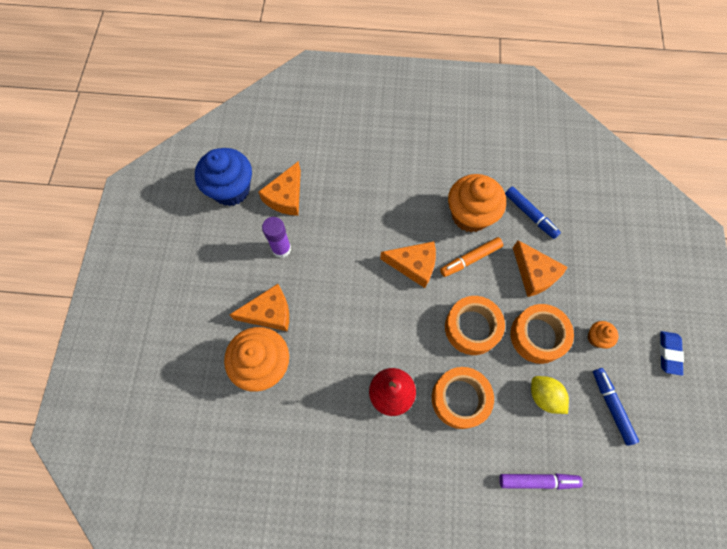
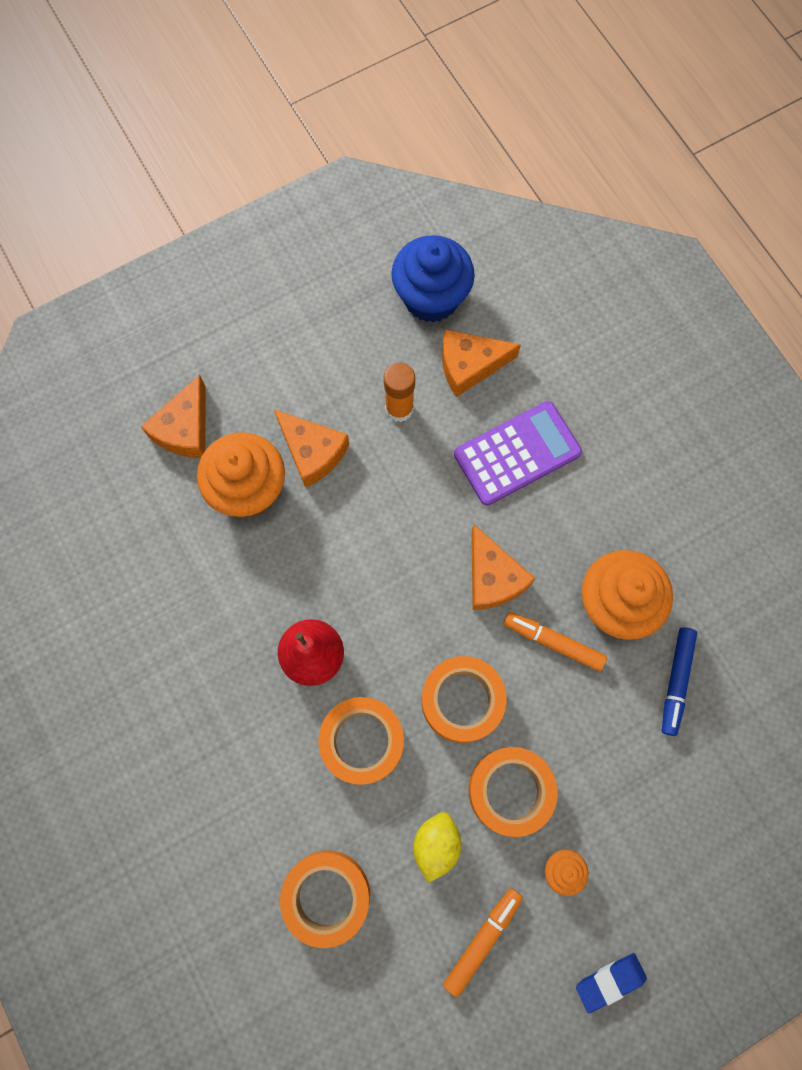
camera: 55 degrees right, 5 degrees up
purple glue stick [262,217,291,258] -> orange glue stick [384,363,415,422]
purple marker [499,474,583,490] -> orange tape [280,850,370,948]
orange cheese [513,240,568,297] -> orange cheese moved to [141,375,206,458]
blue marker [593,368,639,446] -> orange marker [443,888,523,997]
none -> purple calculator [454,401,582,506]

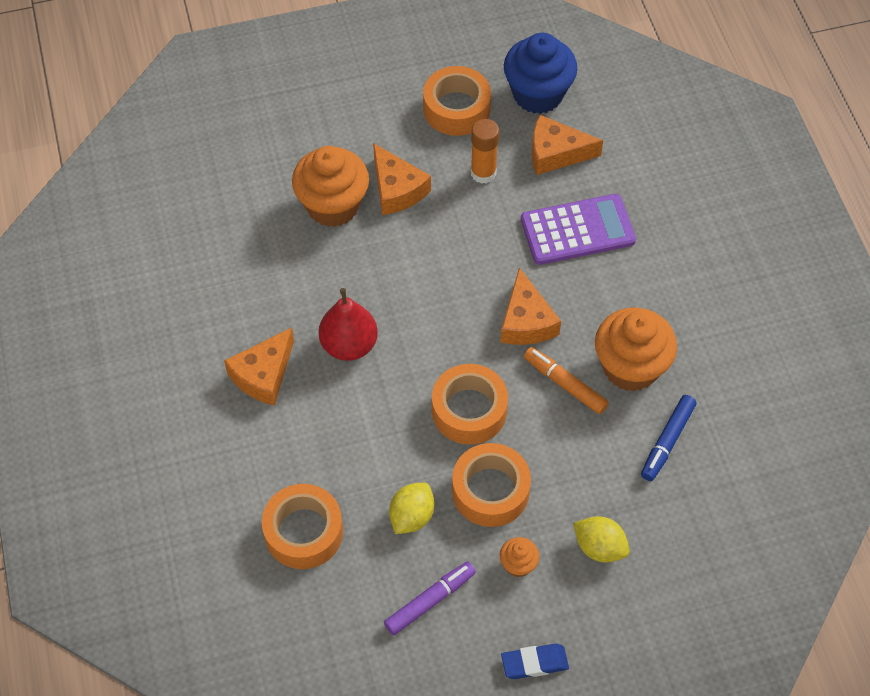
camera: 15 degrees right, 15 degrees down
orange cheese [141,375,206,458] -> orange cheese moved to [224,327,294,406]
orange tape [318,697,404,785] -> orange tape moved to [423,66,491,136]
orange marker [443,888,523,997] -> purple marker [384,562,476,635]
none -> yellow lemon [573,516,630,563]

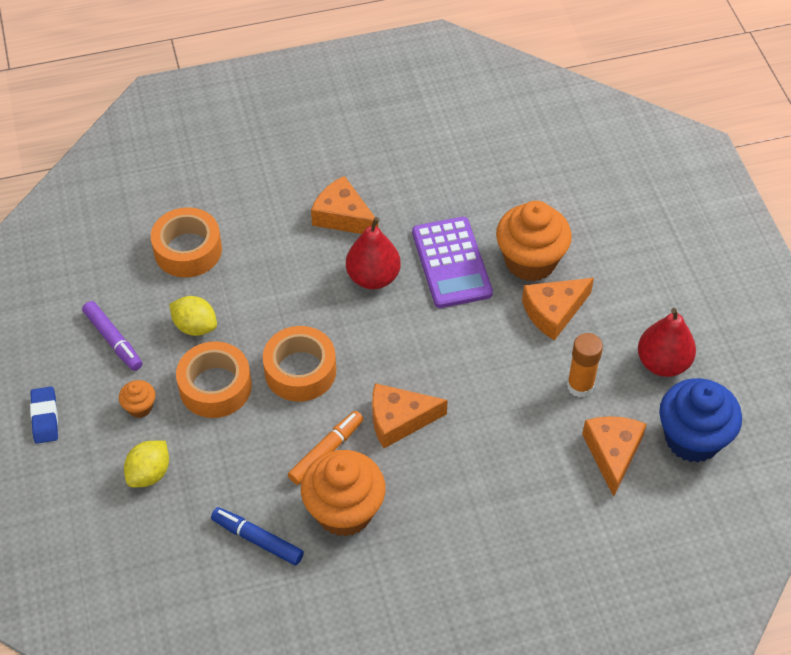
camera: 90 degrees right, 5 degrees down
orange tape [423,66,491,136] -> red pear [638,308,696,377]
purple calculator [521,194,636,265] -> purple calculator moved to [412,217,493,308]

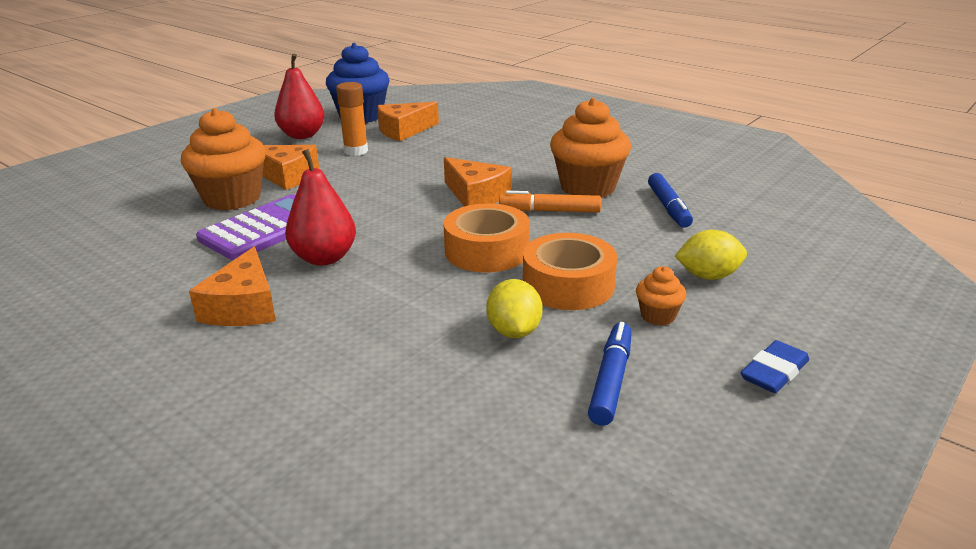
camera: 125 degrees left, 25 degrees down
purple marker [82,301,143,371] -> blue marker [588,322,632,426]
orange tape [151,207,222,278] -> none

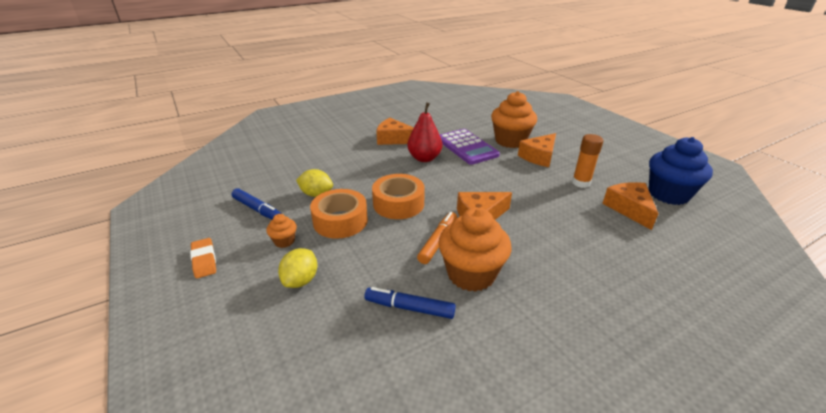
camera: 110 degrees right, 5 degrees up
red pear [274,54,325,139] -> none
blue eraser [741,340,809,393] -> orange eraser [190,238,216,278]

